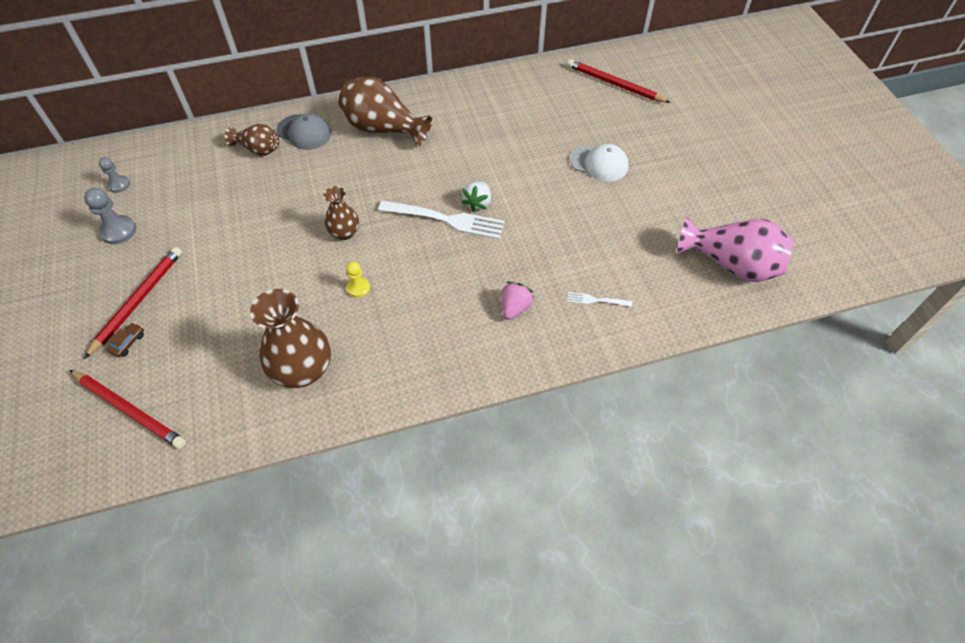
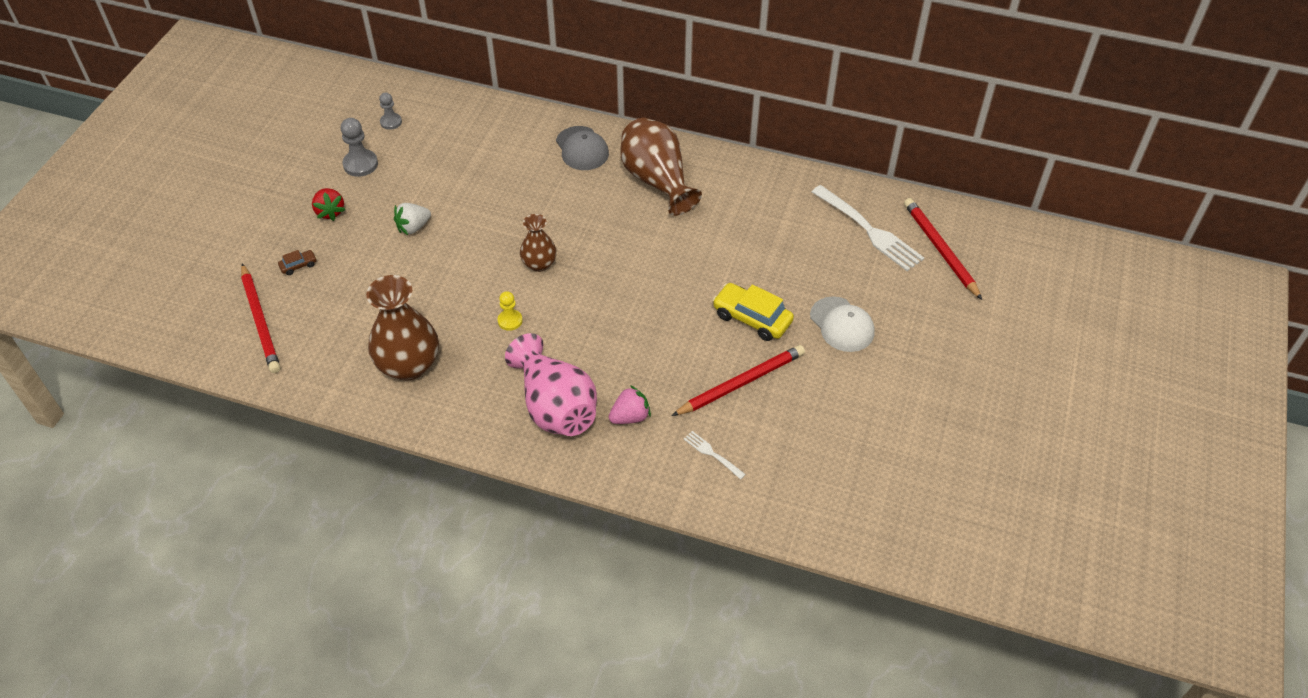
camera: 35 degrees right, 5 degrees down
red pencil [84,247,182,359] -> red pencil moved to [672,345,805,416]
brown vase [225,124,279,156] -> none
white fork [378,200,505,239] -> white fork moved to [812,185,924,271]
white strawberry [462,181,491,212] -> white strawberry moved to [394,203,431,235]
pink vase [677,217,794,282] -> pink vase moved to [505,333,597,436]
none -> red strawberry [312,188,346,221]
none -> yellow car [713,283,794,341]

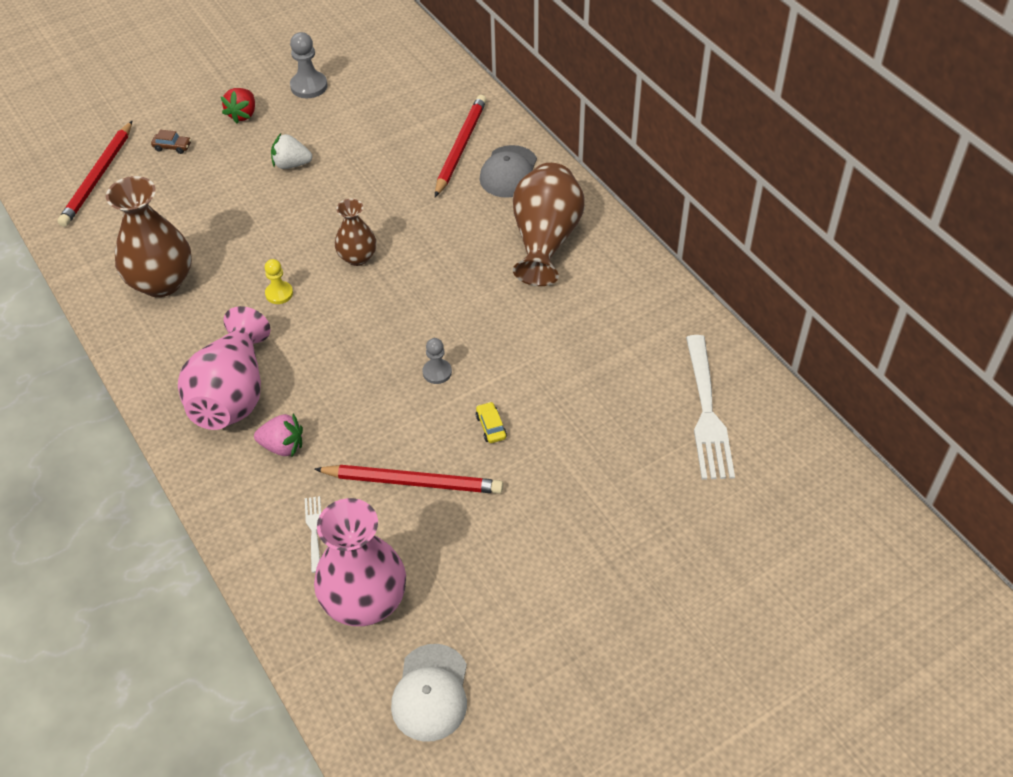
camera: 40 degrees right, 0 degrees up
grey pawn [379,93,402,130] -> grey pawn moved to [423,338,452,384]
yellow car [713,283,794,341] -> yellow car [476,402,507,443], size x0.48
white cap [810,296,874,352] -> white cap moved to [391,644,467,742]
red pencil [904,198,982,300] -> red pencil moved to [435,95,487,197]
none -> pink vase [314,498,406,626]

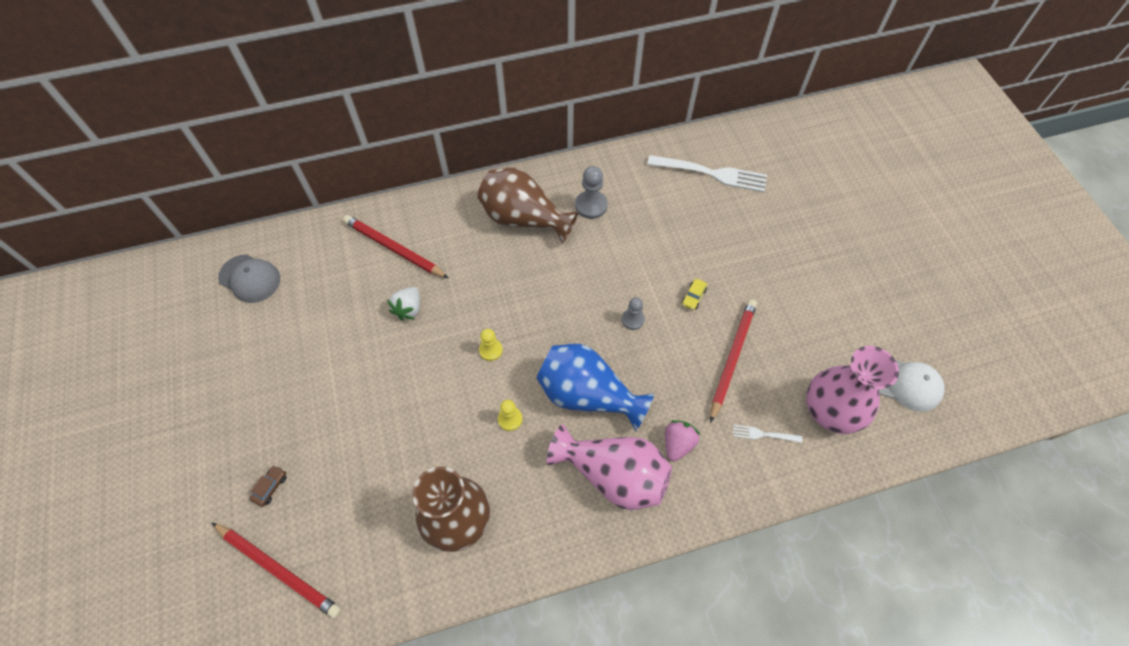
camera: 75 degrees left, 10 degrees up
red strawberry [221,88,255,123] -> none
white strawberry [271,133,312,169] -> white strawberry moved to [387,287,420,321]
grey pawn [290,32,327,98] -> grey pawn moved to [575,166,608,219]
brown vase [335,199,376,266] -> yellow pawn [479,329,503,361]
yellow car [476,402,507,443] -> yellow car turned 60 degrees counterclockwise [682,279,707,310]
grey cap [480,145,537,198] -> grey cap moved to [218,254,280,303]
none -> blue vase [536,344,654,431]

